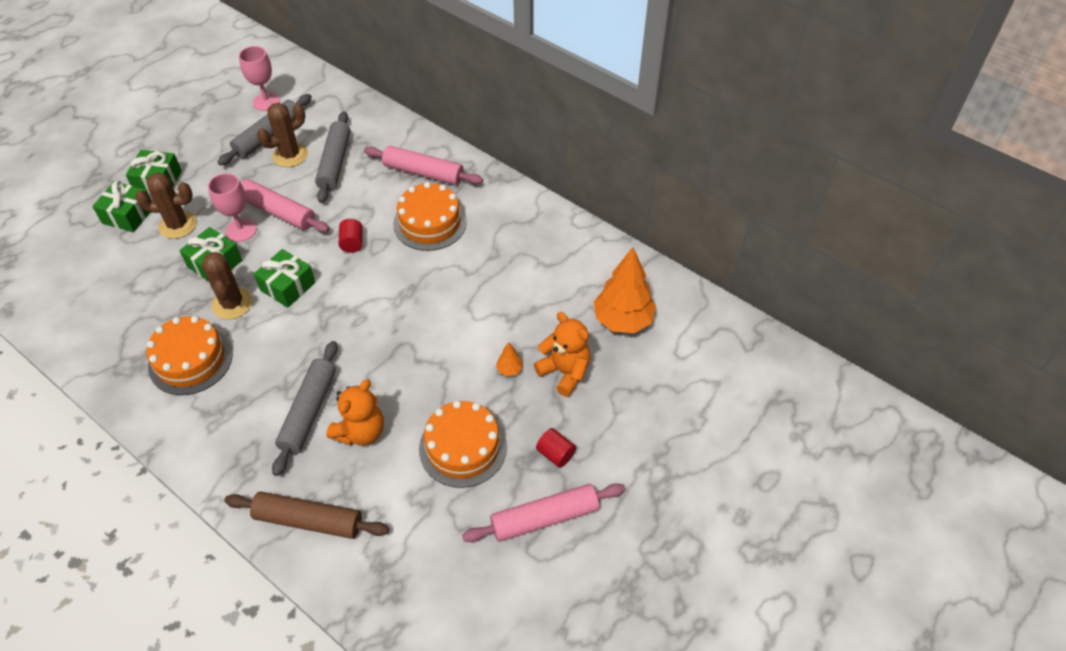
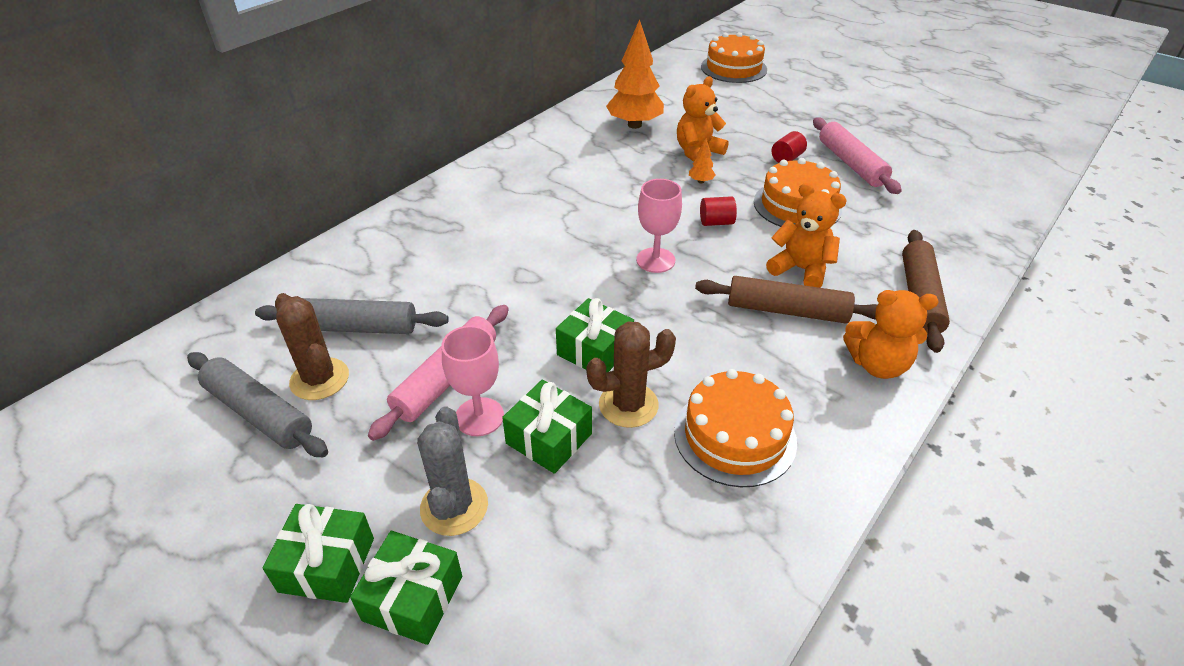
camera: 90 degrees left, 10 degrees down
brown cactus [135,173,197,239] -> grey cactus [417,407,488,536]
pink goblet [239,46,280,111] -> pink goblet moved to [636,179,682,273]
grey rolling pin [272,341,338,476] -> brown rolling pin [695,276,878,323]
red cylinder [338,219,363,253] -> red cylinder moved to [700,196,737,226]
pink rolling pin [364,146,483,185] -> none
orange cake [393,182,467,251] -> orange cake moved to [701,32,767,83]
none -> orange teddy bear [843,290,939,379]

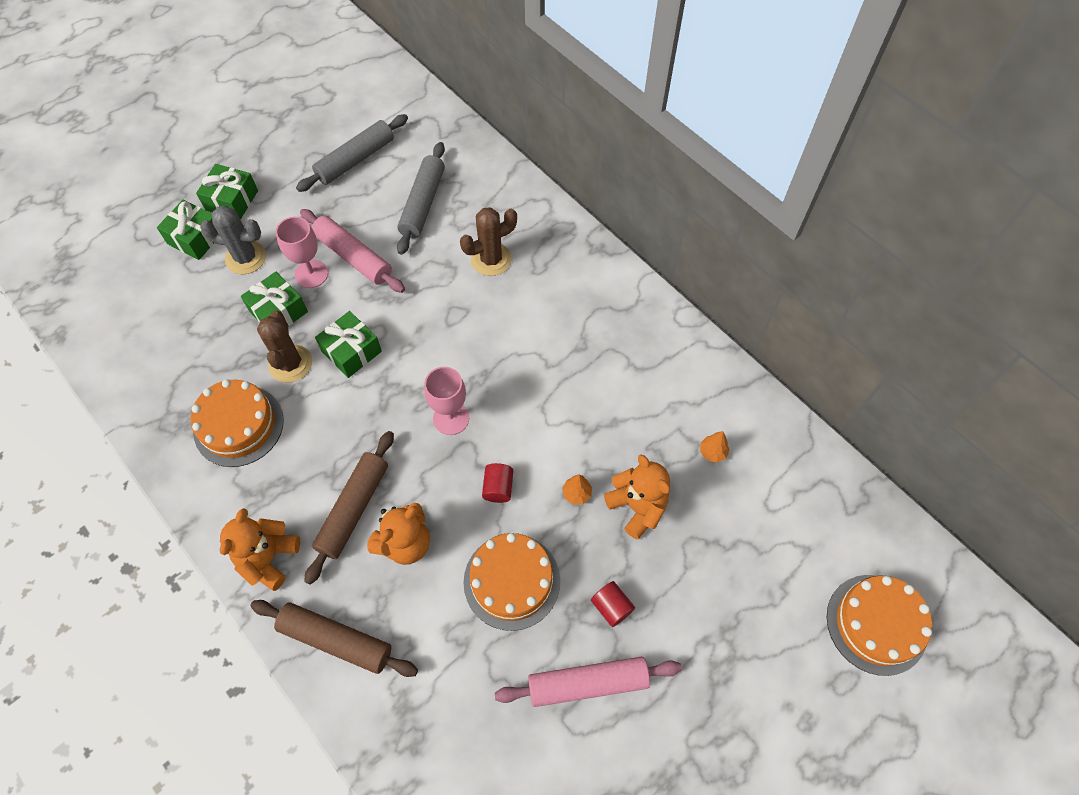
camera: 100 degrees right, 20 degrees up
brown cactus [275,293,349,400] -> brown cactus moved to [460,207,517,276]
orange tree [606,19,664,129] -> orange tree [700,431,729,463], size x0.42

